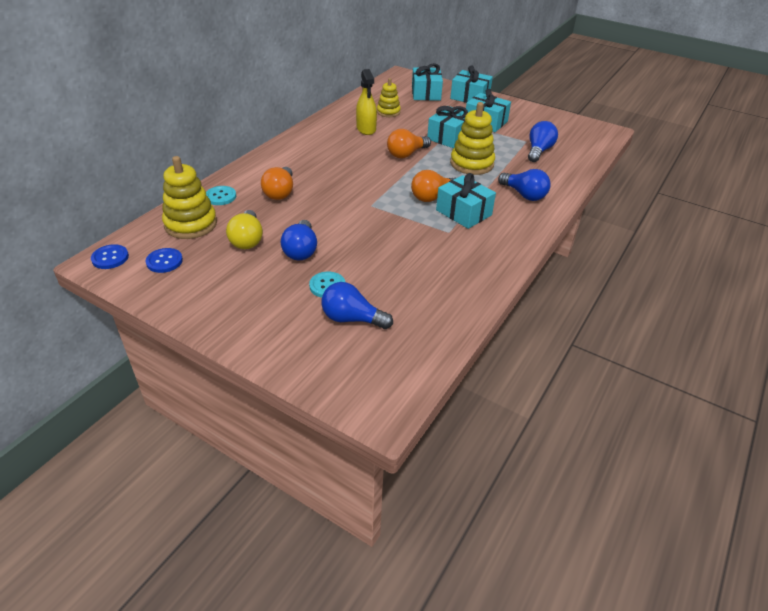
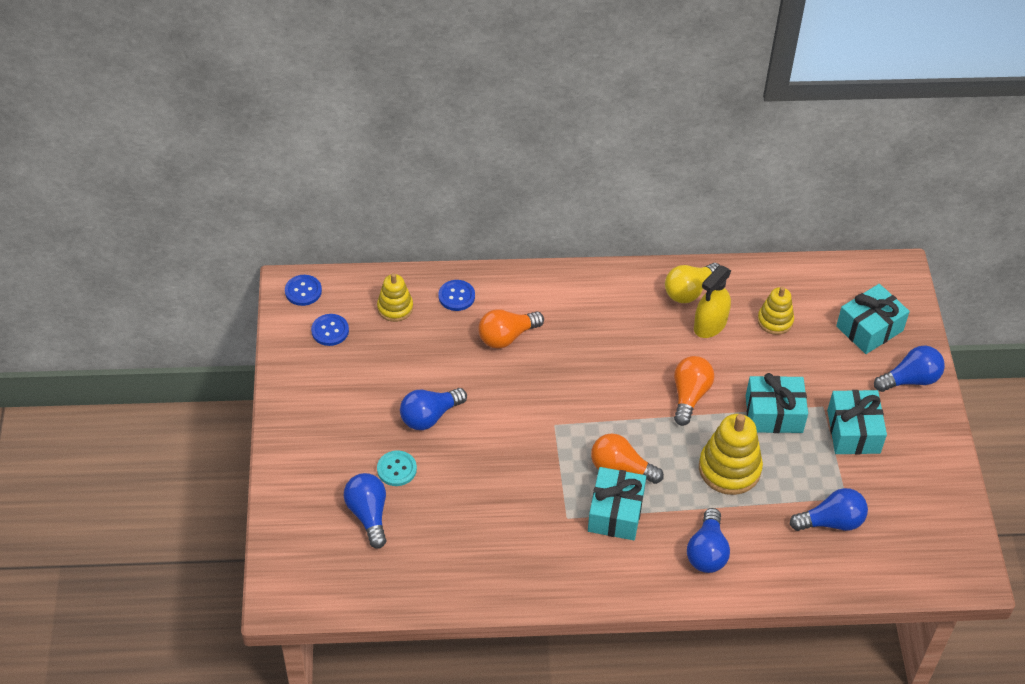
camera: 55 degrees right, 10 degrees up
yellow stacking toy [162,156,217,239] -> yellow stacking toy [377,273,413,322], size x0.61
turquoise button [206,186,236,205] -> blue button [438,280,475,311]
yellow light bulb [226,210,263,249] -> yellow light bulb moved to [665,263,720,303]
orange light bulb [387,129,431,158] -> orange light bulb turned 90 degrees clockwise [674,356,714,426]
turquoise gift [450,65,493,103] -> blue light bulb [874,346,945,392]

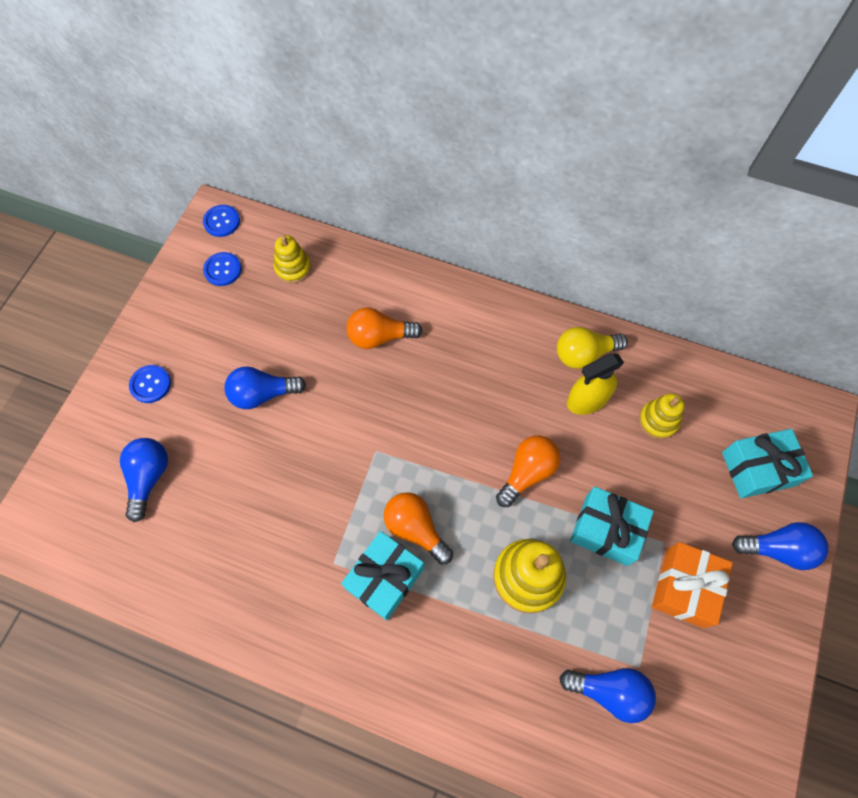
camera: 25 degrees right, 15 degrees up
turquoise button [377,450,417,486] -> none
blue button [438,280,475,311] -> blue button moved to [129,365,171,403]
blue light bulb [687,508,730,573] -> none
turquoise gift [827,390,887,455] -> orange gift [652,542,733,628]

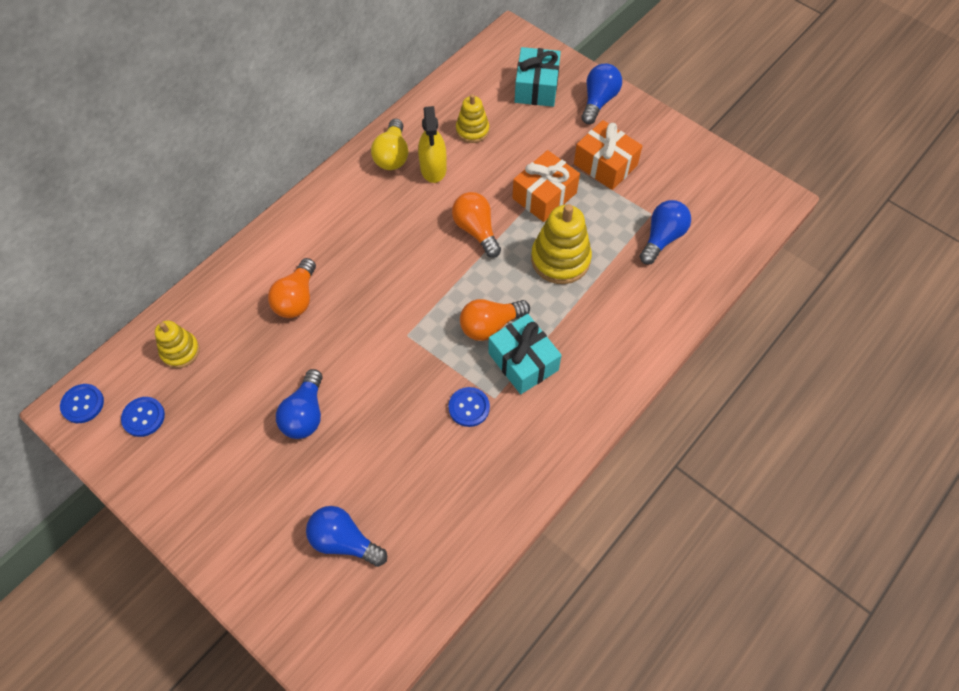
camera: 70 degrees left, 5 degrees down
blue button [129,365,171,403] -> blue button moved to [448,387,490,427]
turquoise gift [570,486,654,566] -> orange gift [512,150,580,222]

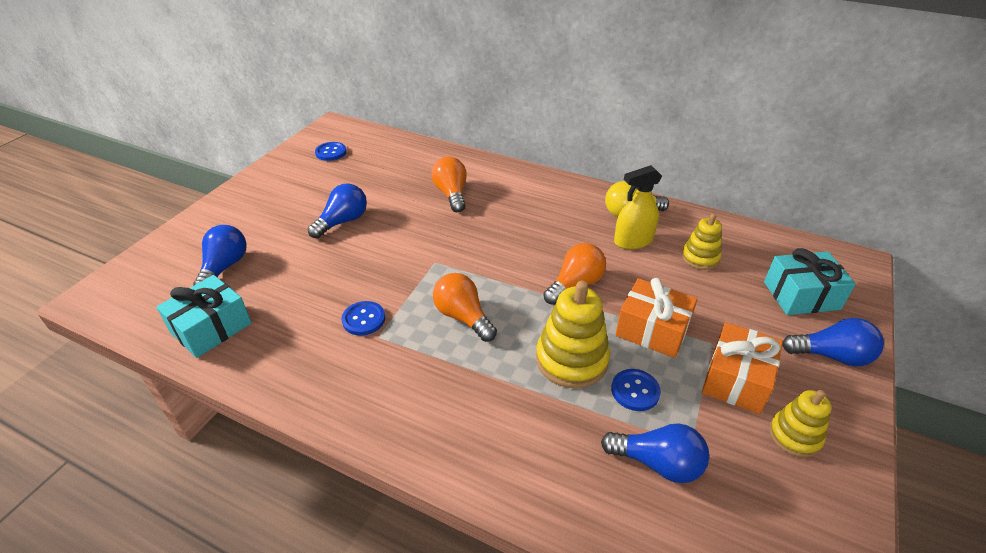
camera: 75 degrees right, 20 degrees down
blue button [60,384,104,423] -> blue button moved to [611,369,661,411]
yellow stacking toy [155,321,200,368] -> yellow stacking toy moved to [769,390,832,458]
orange light bulb [268,258,316,318] -> orange light bulb turned 75 degrees clockwise [431,157,467,212]
blue light bulb [276,369,323,439] -> blue light bulb turned 135 degrees clockwise [308,183,367,238]
turquoise gift [488,314,562,394] -> turquoise gift moved to [156,275,252,358]

